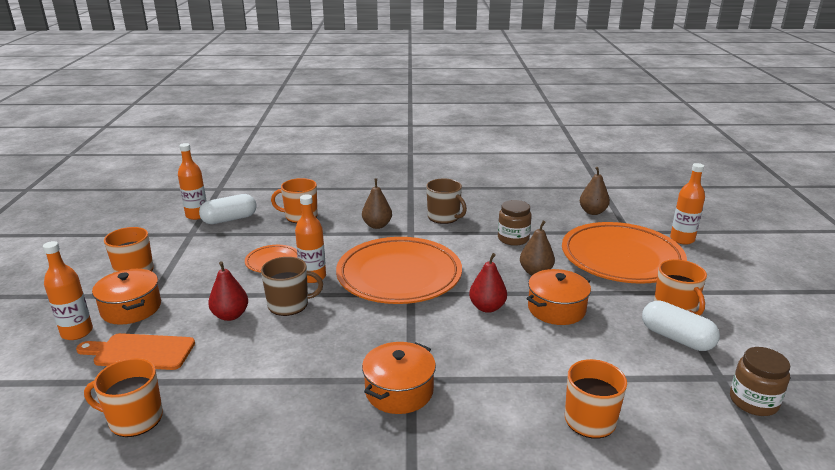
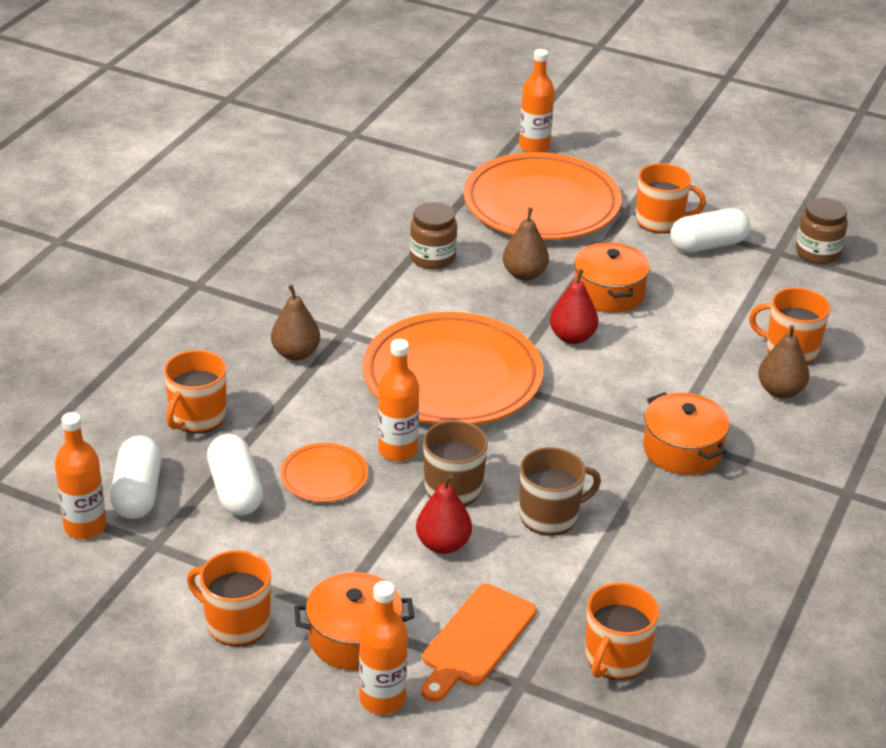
camera: 65 degrees left, 10 degrees up
brown mug [426,179,467,224] -> brown mug moved to [519,447,601,536]
brown pear [580,167,610,215] -> brown pear moved to [758,325,809,399]
none -> white capsule [207,434,263,516]

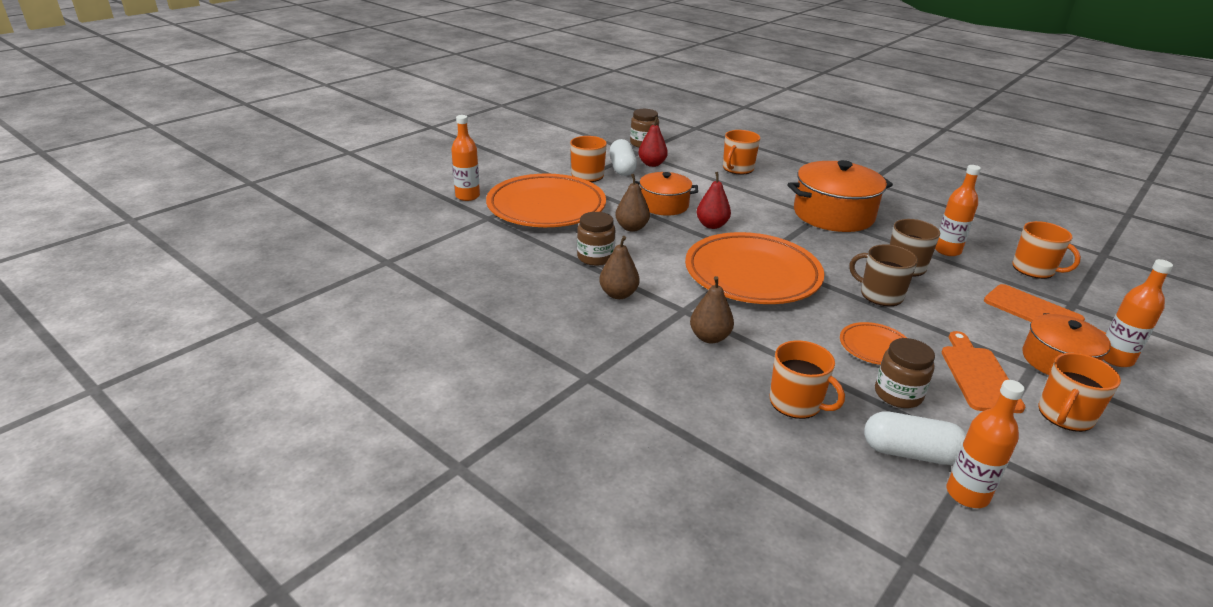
camera: 75 degrees left, 5 degrees down
white capsule [207,434,263,516] -> brown jar [875,338,935,408]
orange bottle [378,339,419,461] -> orange bottle moved to [935,165,981,256]
red pear [416,474,472,554] -> red pear moved to [638,117,668,167]
orange pot [643,392,730,475] -> orange pot [787,160,893,232], size x1.61
brown pear [758,325,809,399] -> brown pear moved to [599,236,640,299]
none -> orange cutting board [942,331,1025,413]

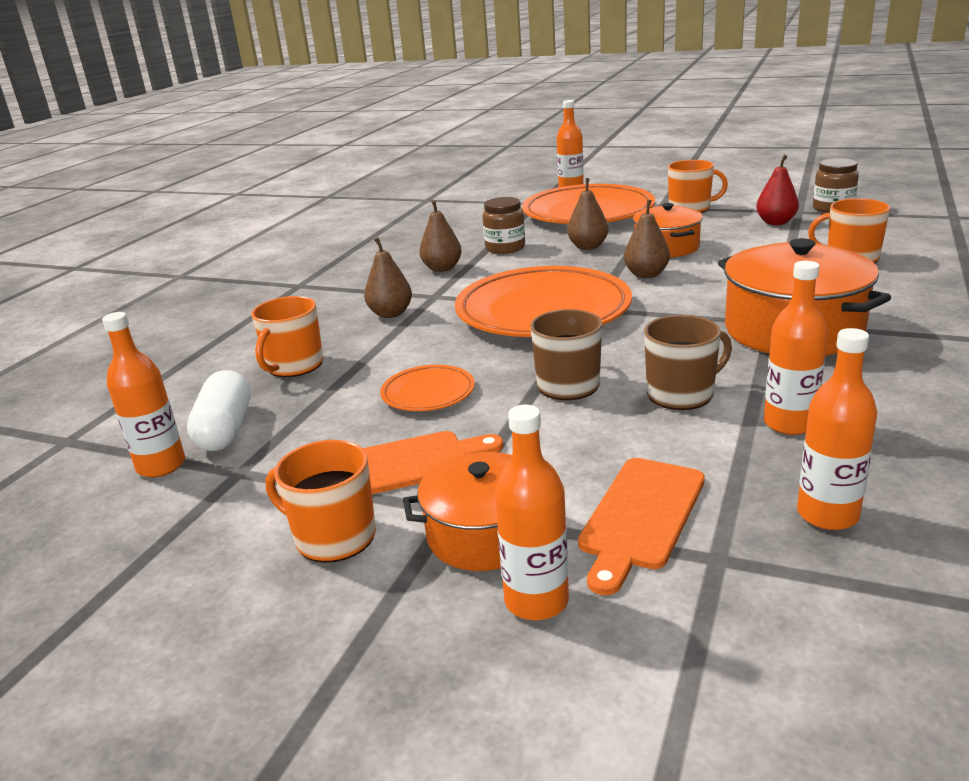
camera: 75 degrees right, 5 degrees down
white capsule [609,139,637,176] -> none
red pear [697,172,731,229] -> brown pear [624,200,670,278]
brown jar [875,338,935,408] -> none
orange mug [1013,221,1081,279] -> orange bottle [797,328,877,530]

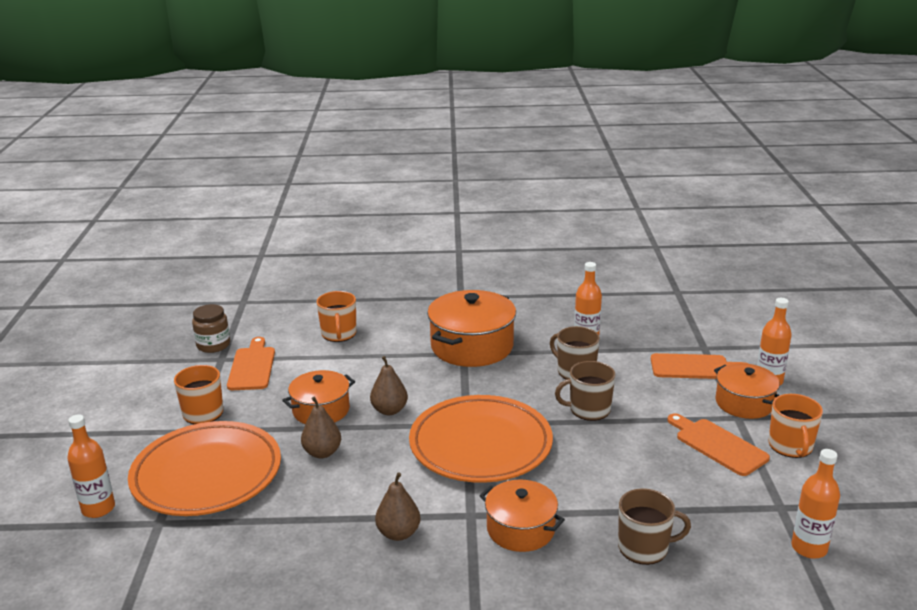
camera: 115 degrees left, 0 degrees up
white capsule [187,370,251,451] -> none
orange mug [251,296,323,377] -> brown mug [618,488,691,565]
brown pear [364,238,412,318] -> orange pot [480,480,565,552]
orange plate [380,365,475,411] -> none
brown jar [483,197,525,254] -> none
red pear [756,155,799,225] -> orange cutting board [227,337,275,390]
orange bottle [797,328,877,530] -> none

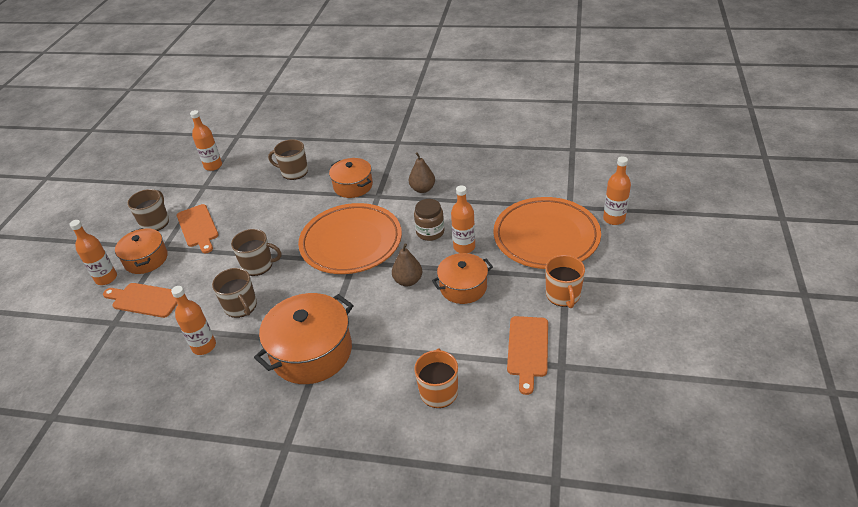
camera: 165 degrees left, 15 degrees up
brown jar [192,304,230,353] -> brown jar moved to [414,199,445,241]
brown pear [301,396,341,458] -> orange bottle [451,185,475,253]
orange mug [769,394,823,458] -> brown mug [127,189,169,231]

